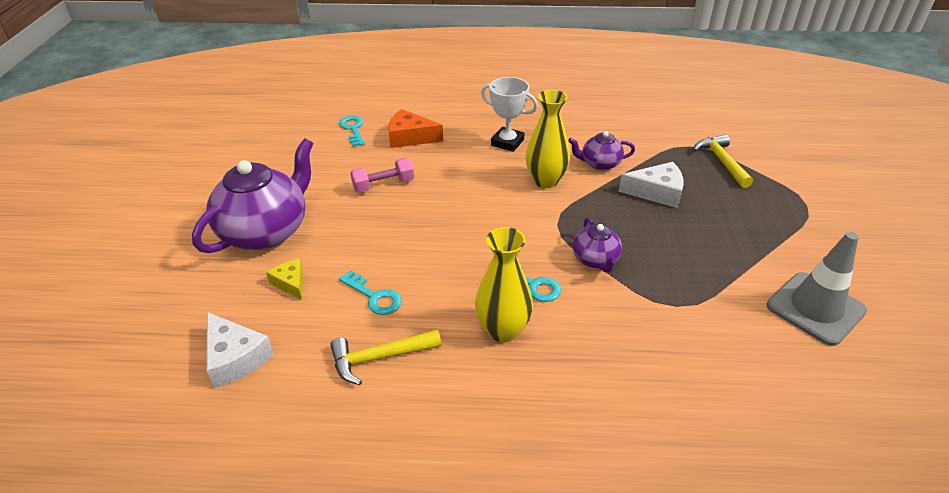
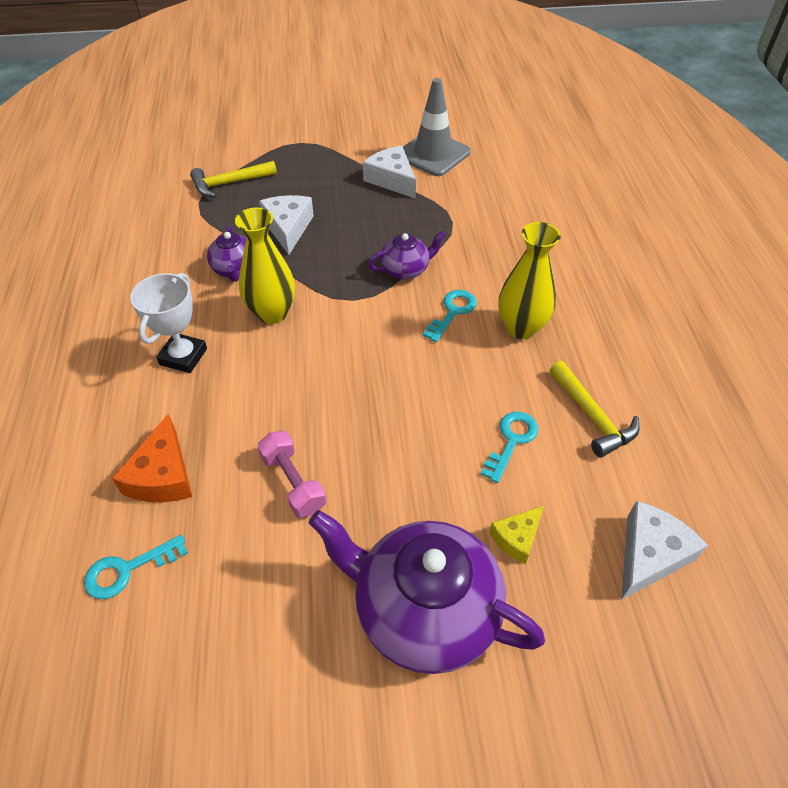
camera: 100 degrees left, 10 degrees up
none -> white cheese [363,146,416,199]

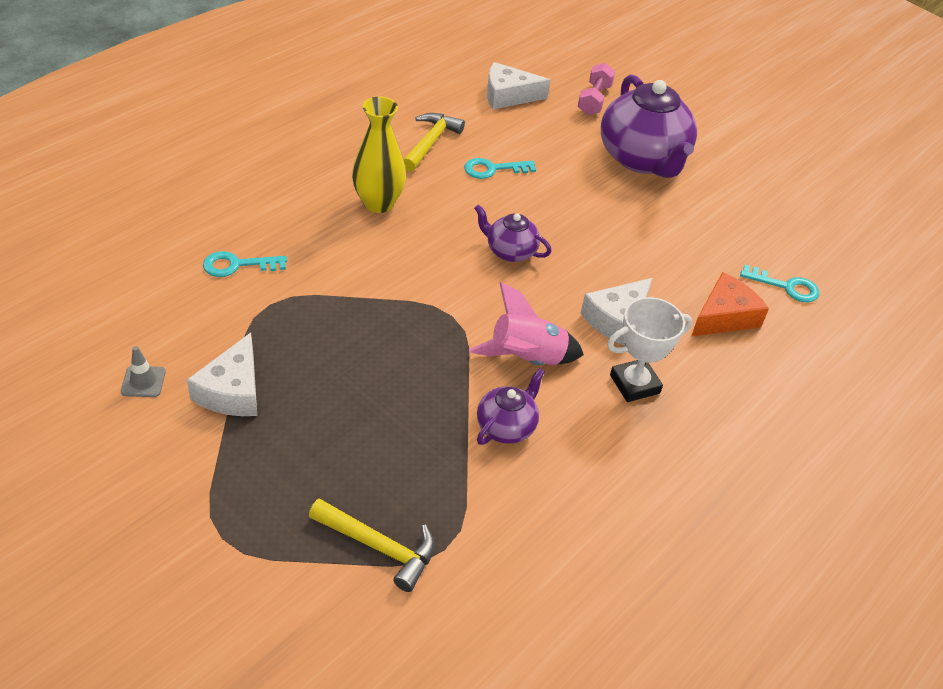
camera: 135 degrees left, 5 degrees down
yellow vase [235,208,295,324] -> pink rocket [469,282,584,365]
pink dumbbell [257,431,326,518] -> pink dumbbell moved to [578,63,615,115]
white cheese [259,195,314,255] -> white cheese moved to [581,278,652,346]
purple teapot [368,231,446,280] -> purple teapot moved to [474,204,552,262]
grey traffic cone [403,78,471,176] -> grey traffic cone [121,346,166,397], size x0.44
turquoise key [423,290,477,342] -> turquoise key moved to [203,251,287,277]
yellow cheese [490,506,544,564] -> none

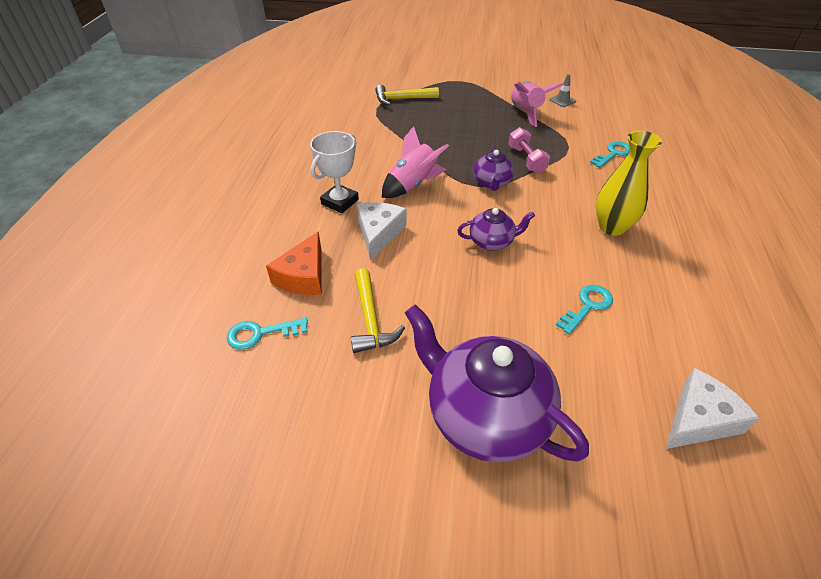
camera: 150 degrees right, 0 degrees up
white cheese [187,333,257,416] -> pink rocket [511,81,564,127]
yellow hammer [403,113,465,172] -> yellow hammer moved to [351,268,405,353]
purple teapot [477,368,545,445] -> purple teapot moved to [473,148,514,191]
pink dumbbell [578,63,615,115] -> pink dumbbell moved to [508,127,550,174]

